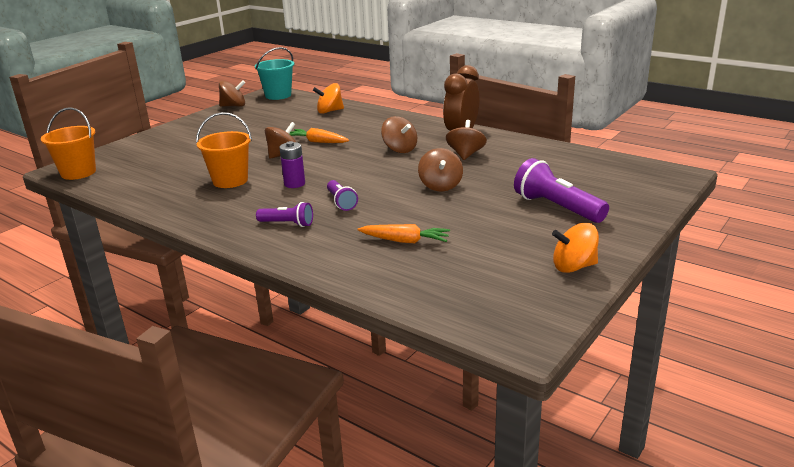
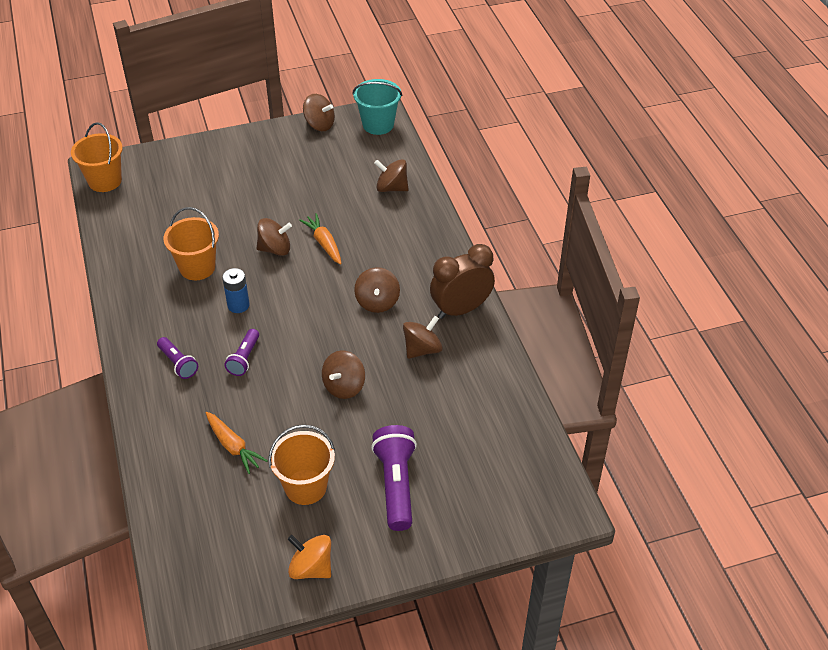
camera: 35 degrees right, 20 degrees up
purple battery [279,141,305,188] -> blue battery [222,268,250,313]
orange spinning top [313,83,344,114] -> brown spinning top [374,159,409,192]
none -> orange bucket [268,425,335,505]

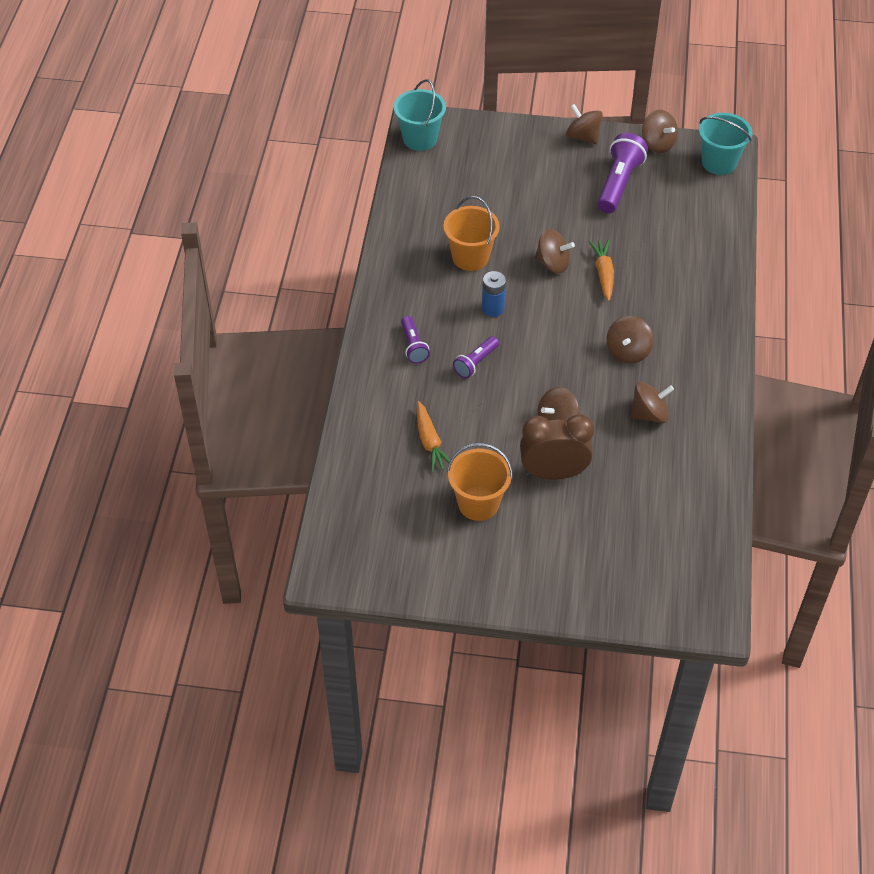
camera: 25 degrees right, 5 degrees up
orange bucket [71,122,123,192] -> turquoise bucket [394,79,446,151]
orange spinning top [288,535,331,579] -> none
purple flashlight [371,425,417,531] -> purple flashlight moved to [597,133,648,213]
brown spinning top [374,159,409,192] -> brown spinning top moved to [566,104,603,144]
brown clock [430,244,495,319] -> brown clock moved to [520,414,594,480]

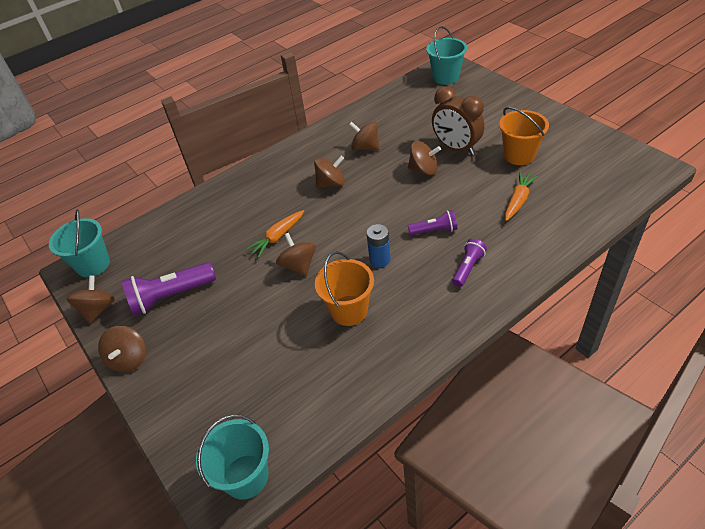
camera: 130 degrees left, 5 degrees down
none -> turquoise bucket [426,26,467,85]

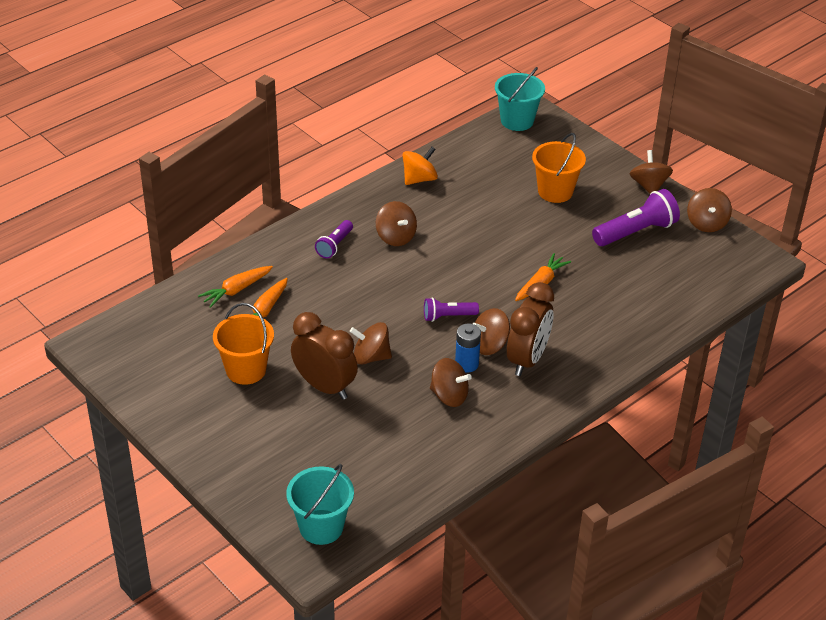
camera: 170 degrees right, 5 degrees down
turquoise bucket [49,209,110,278] -> none
brown spinning top [276,233,316,276] -> brown spinning top moved to [376,201,417,246]
orange bucket [315,251,374,326] -> orange bucket moved to [532,133,586,203]
blue battery [366,224,391,268] -> blue battery moved to [455,323,481,372]
purple flashlight [408,210,458,235] -> purple flashlight moved to [424,297,479,322]
none -> orange carrot [198,266,273,308]
none -> orange spinning top [402,147,438,185]
none -> brown clock [507,282,554,376]

